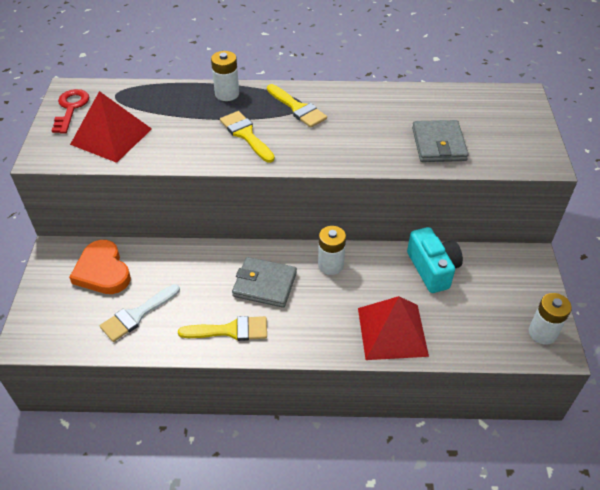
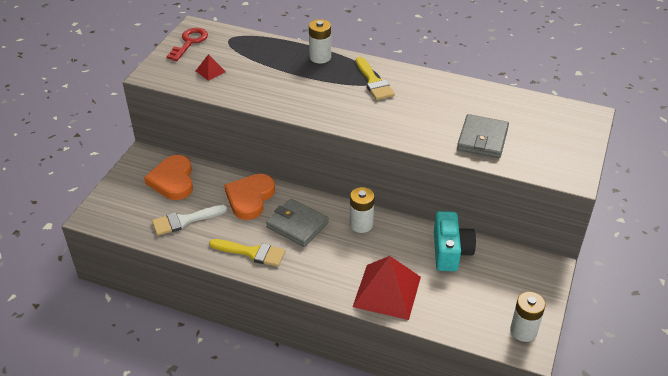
camera: 20 degrees right, 5 degrees down
red pyramid [70,91,152,163] -> red pyramid [196,54,226,81], size x0.45
yellow brush [220,111,275,163] -> none
none -> orange heart [224,174,275,220]

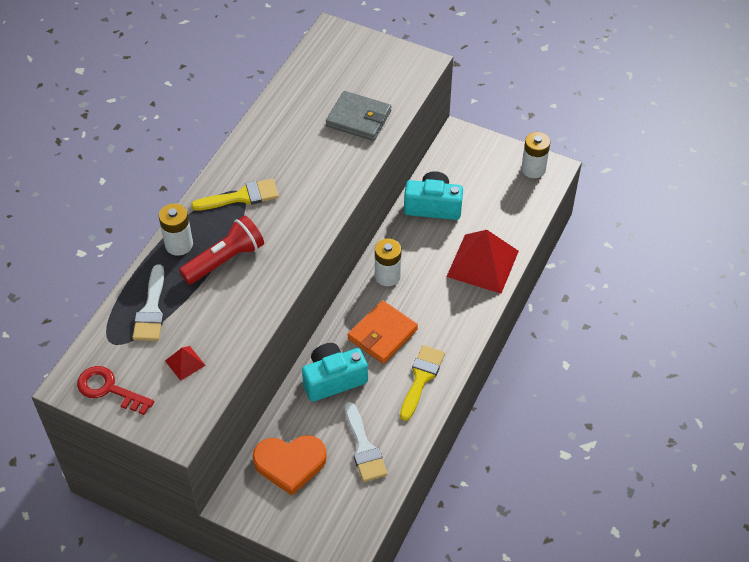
camera: 85 degrees left, 10 degrees up
orange heart [224,174,275,220] -> turquoise camera [302,343,368,402]
grey wallet [266,199,329,247] -> orange wallet [348,300,418,364]
none -> white brush [132,264,164,341]
none -> red flashlight [179,216,264,285]

